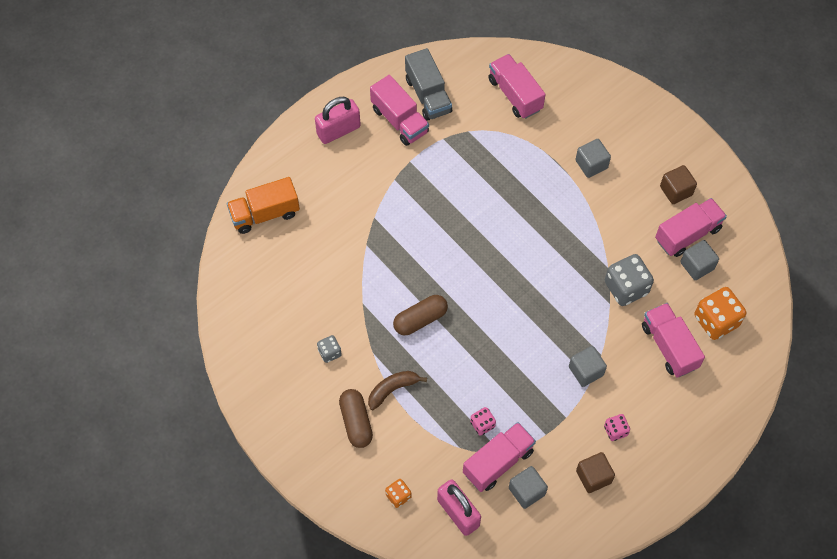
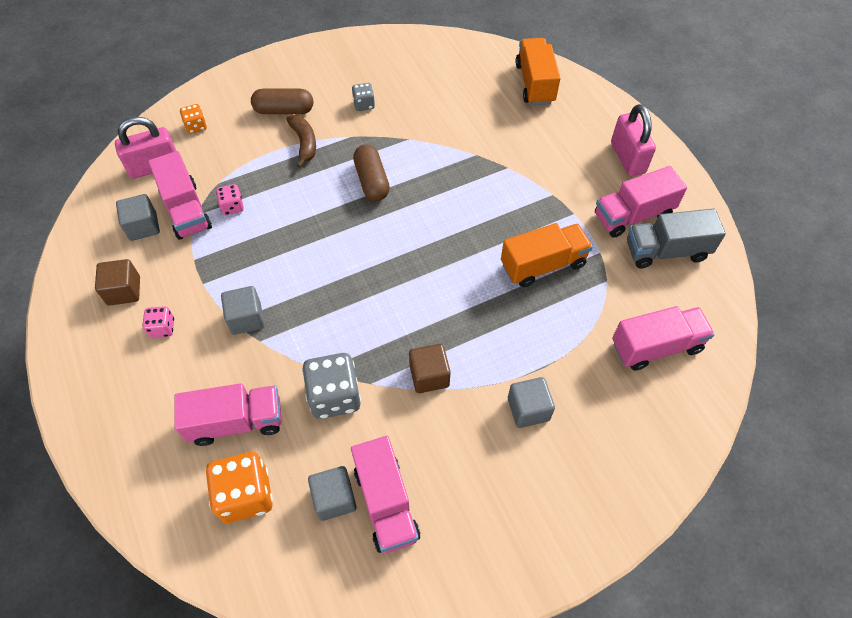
camera: 105 degrees right, 5 degrees down
brown cube [660,165,697,204] -> brown cube moved to [409,344,451,393]
none -> orange truck [501,223,593,287]

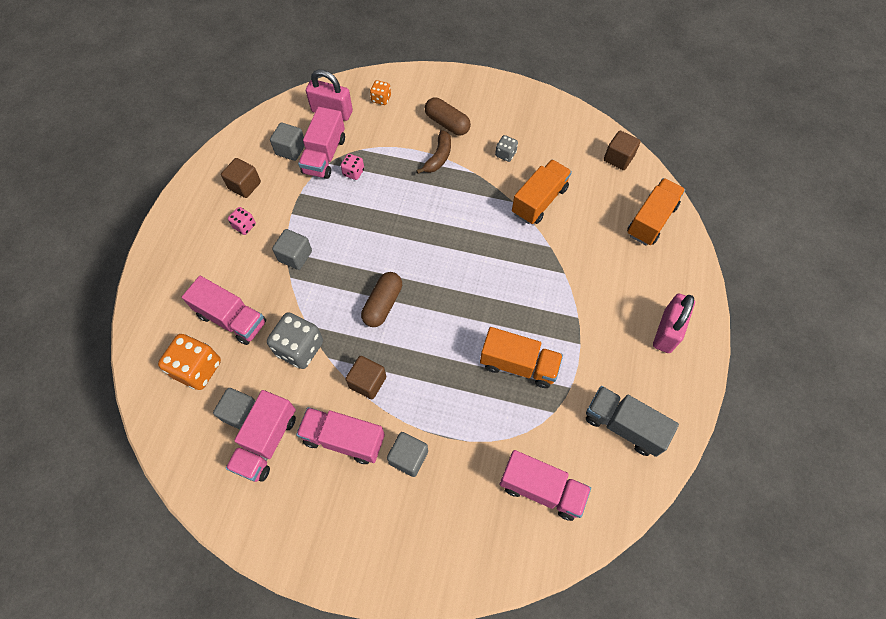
camera: 40 degrees right, 5 degrees up
brown capsule [353,145,390,201] -> brown capsule moved to [361,272,402,327]
pink truck [595,166,687,238] -> pink truck moved to [296,407,385,464]
none -> orange truck [512,159,572,224]
none -> brown cube [604,131,641,170]

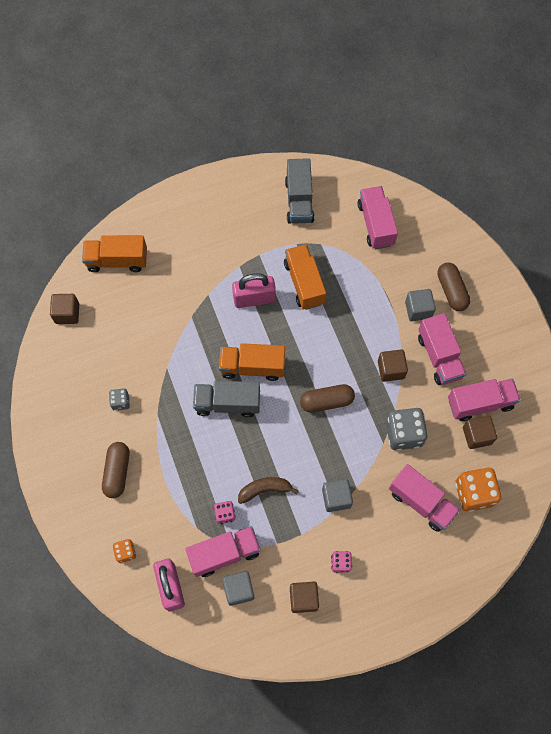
camera: 125 degrees left, 5 degrees up
pink truck [182,276,266,345] -> pink truck turned 135 degrees clockwise [389,464,460,532]
grey cube [213,388,256,429] -> brown cube [463,416,497,449]
brown banana [416,130,451,174] -> brown banana moved to [238,477,299,504]
orange truck [512,159,572,224] -> orange truck moved to [219,343,285,381]
pink padlock [653,294,695,353] -> pink padlock moved to [232,273,276,308]
none -> grey truck [193,381,260,417]
none -> brown capsule [437,262,470,311]

